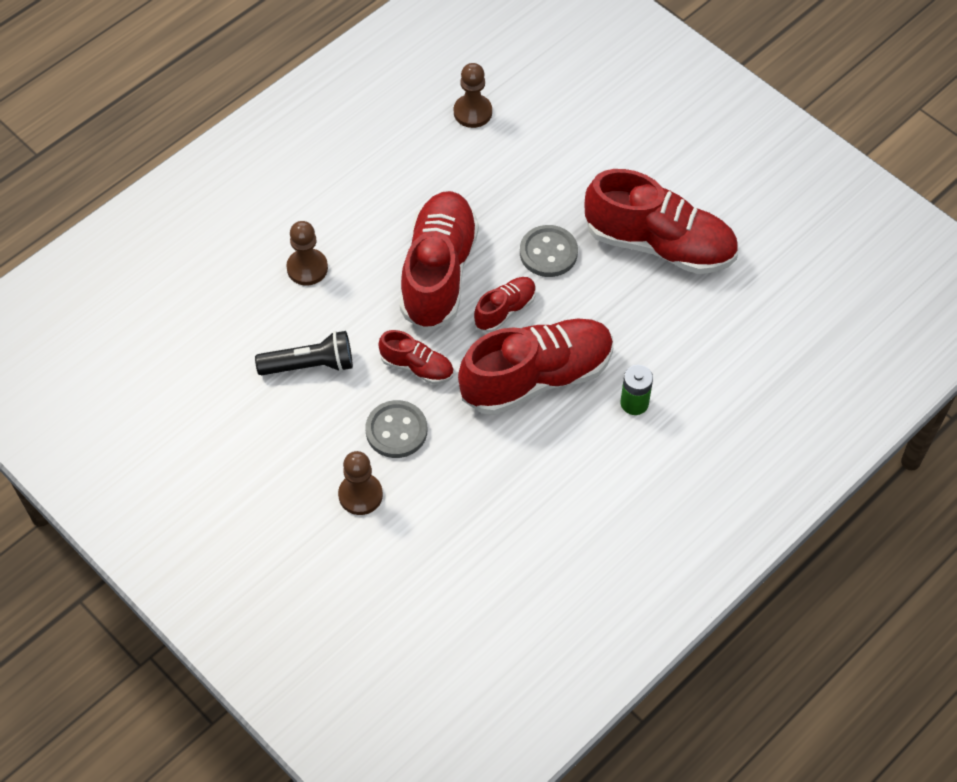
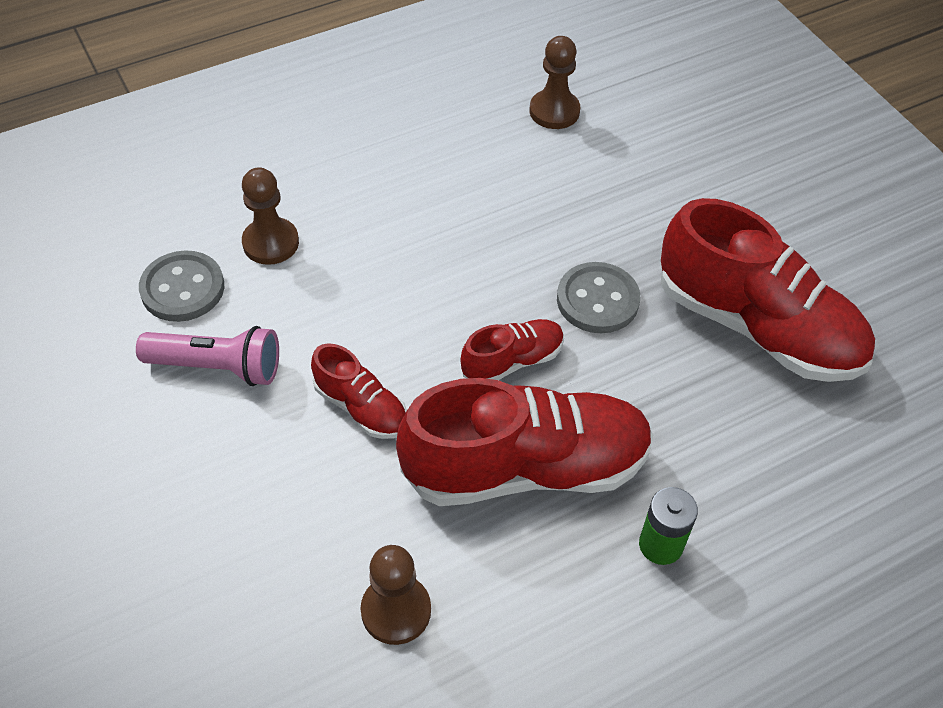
camera: 15 degrees right, 5 degrees down
black flashlight [255,331,353,375] -> pink flashlight [136,326,279,386]
brown pawn [338,451,383,515] -> brown pawn moved to [361,545,431,645]
grey button [365,400,427,458] -> grey button moved to [139,250,224,322]
red shoe [400,191,479,331] -> none

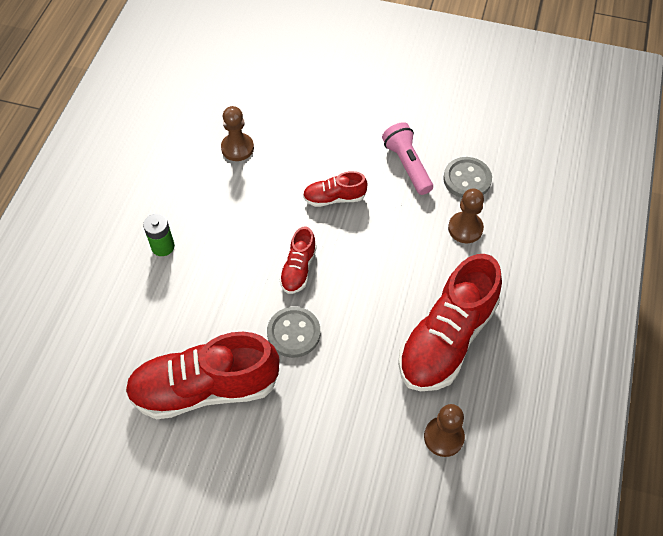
camera: 135 degrees right, 5 degrees up
pink flashlight [136,326,279,386] -> pink flashlight turned 105 degrees clockwise [382,122,433,195]
red shoe [396,378,654,506] -> red shoe moved to [398,254,502,391]

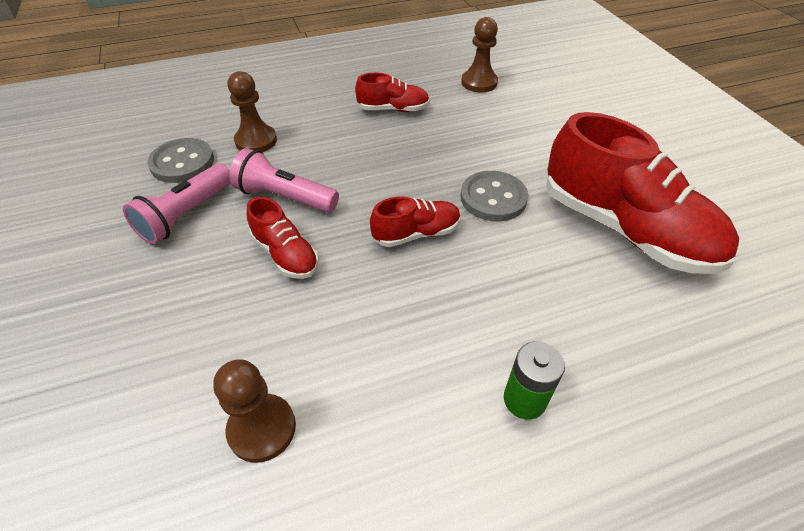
camera: 125 degrees left, 10 degrees down
red shoe [398,254,502,391] -> red shoe [355,73,430,112], size x0.48
none -> pink flashlight [230,148,339,213]

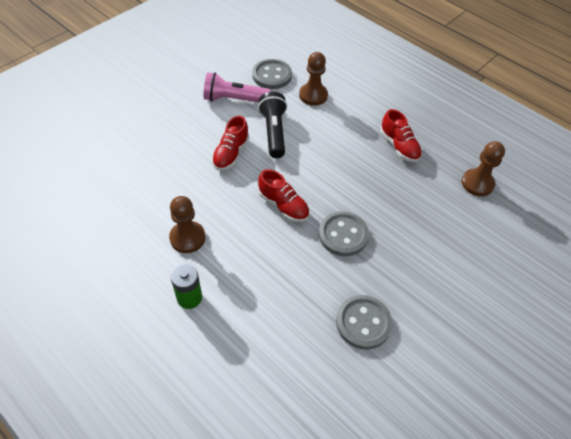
camera: 60 degrees right, 5 degrees up
brown pawn [213,359,296,463] -> brown pawn moved to [169,196,206,253]
pink flashlight [230,148,339,213] -> black flashlight [258,92,287,158]
red shoe [546,112,739,274] -> grey button [336,295,393,349]

